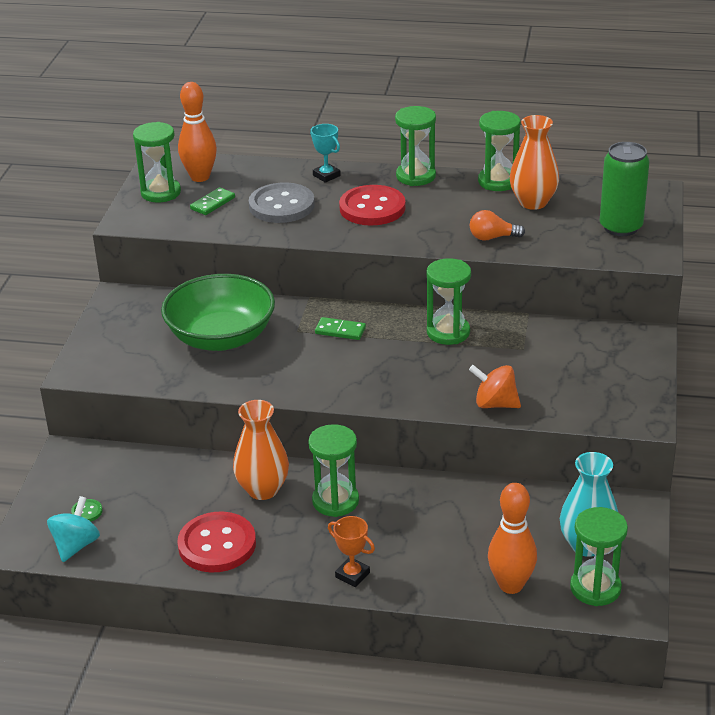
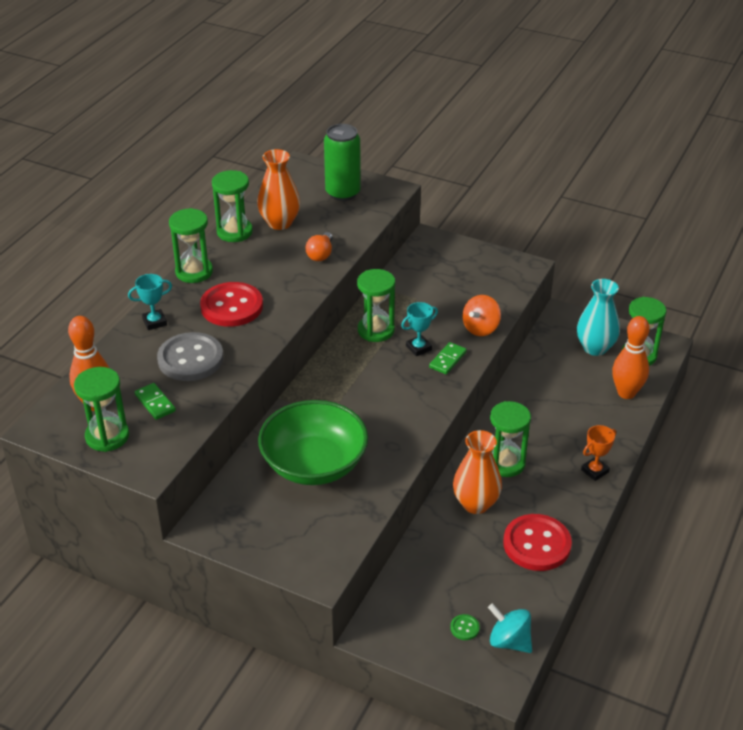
camera: 75 degrees left, 5 degrees up
green domino [315,317,366,340] -> green domino moved to [429,342,467,374]
none -> turquoise trophy [401,302,438,356]

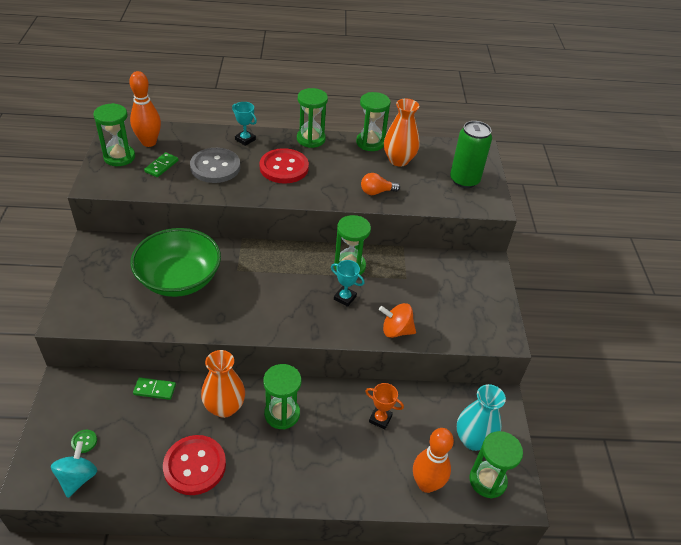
camera: 60 degrees right, 5 degrees up
green domino [429,342,467,374] -> green domino moved to [133,377,176,400]
orange trophy [581,425,616,481] -> orange trophy moved to [365,383,404,429]

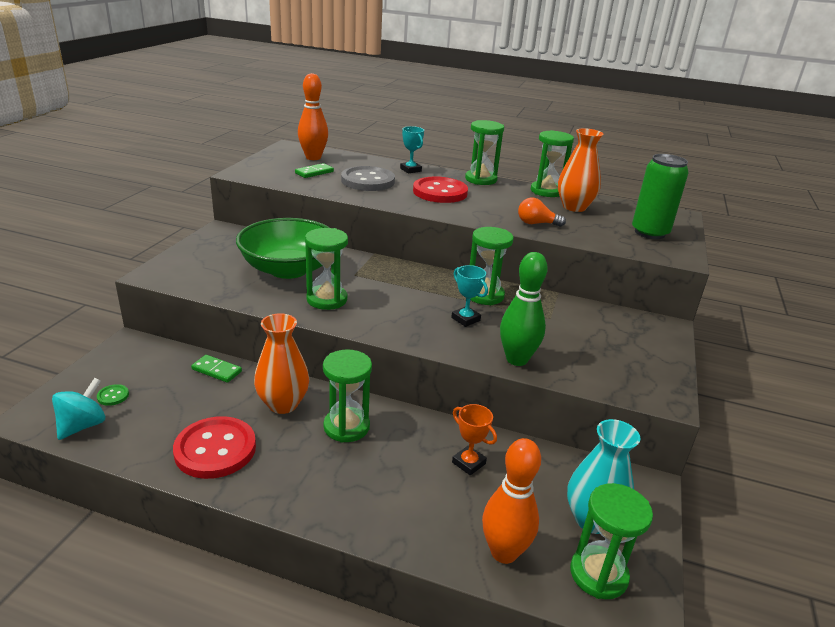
camera: 20 degrees right, 15 degrees down
green hourglass [93,103,135,166] -> green hourglass moved to [305,228,348,310]
orange spinning top [379,303,416,338] -> green bowling pin [500,252,548,366]

